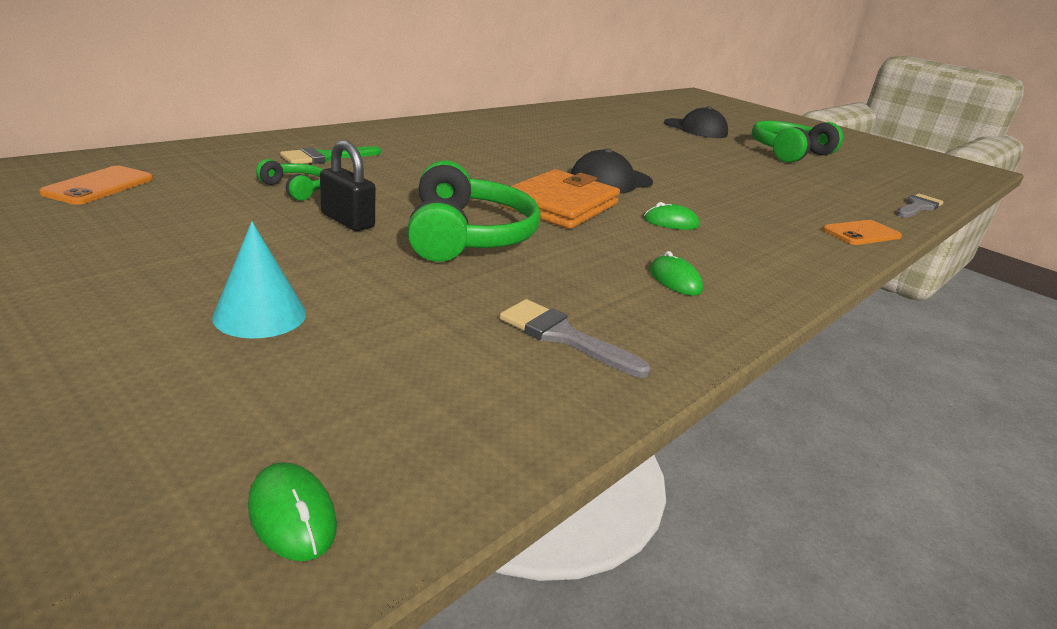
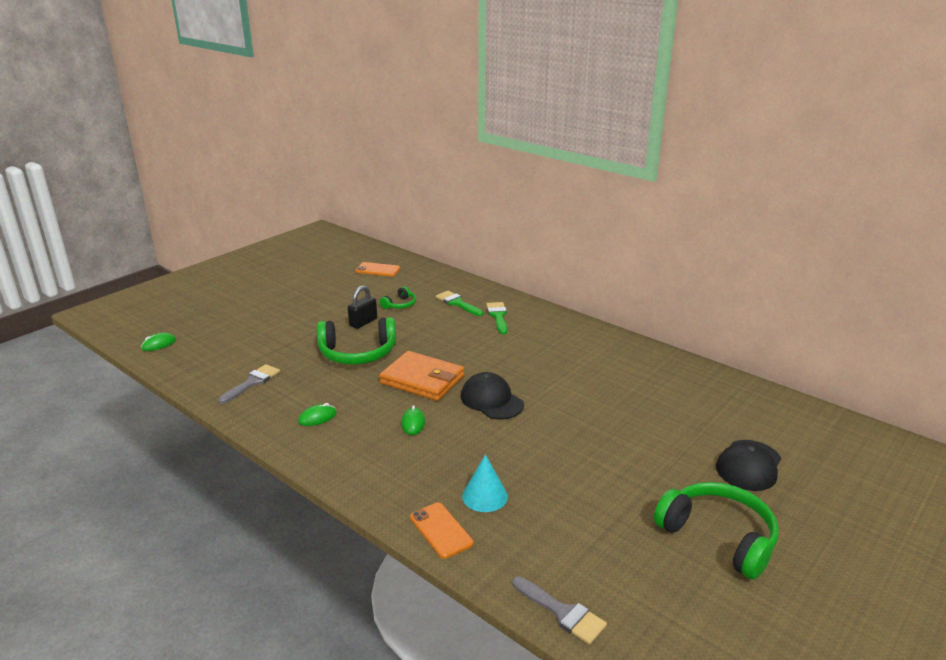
camera: 90 degrees right, 0 degrees up
turquoise cone [212,221,306,339] -> turquoise cone moved to [462,454,508,512]
none -> green brush [486,302,507,334]

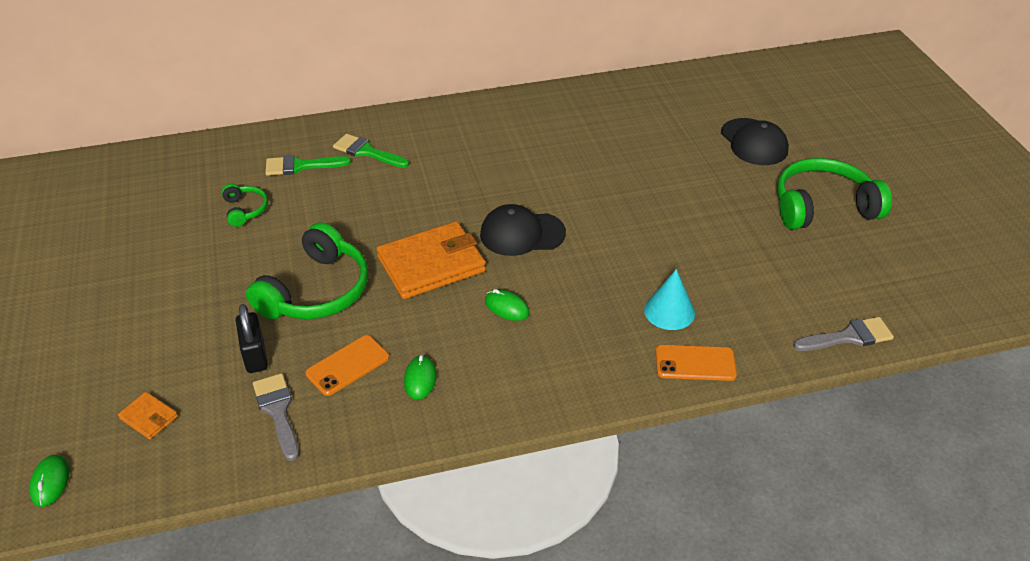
camera: 55 degrees left, 15 degrees up
black padlock [348,285,377,329] -> black padlock moved to [236,304,268,373]
orange phone [355,262,400,276] -> orange phone moved to [306,335,389,396]
none -> orange wallet [118,392,178,439]

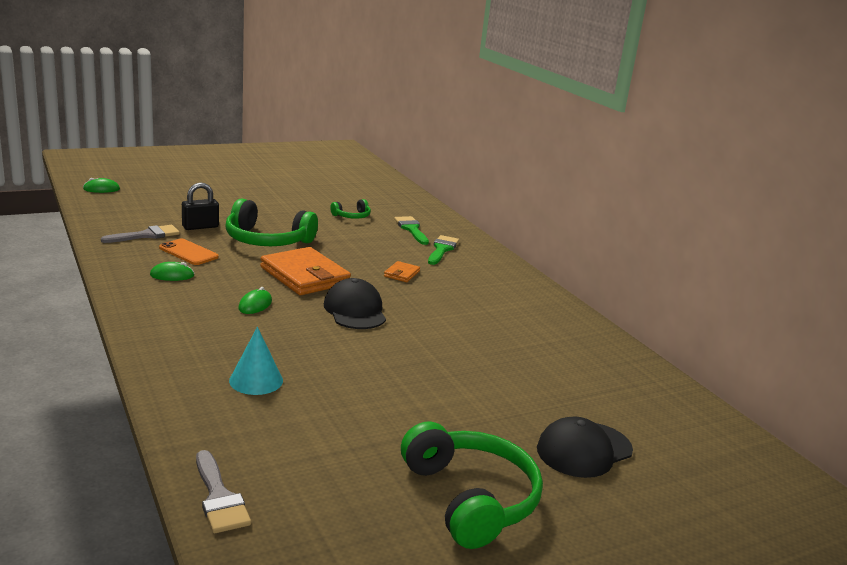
camera: 75 degrees right, 20 degrees down
orange wallet [118,392,178,439] -> orange wallet moved to [384,261,420,282]
orange phone [656,345,737,381] -> none

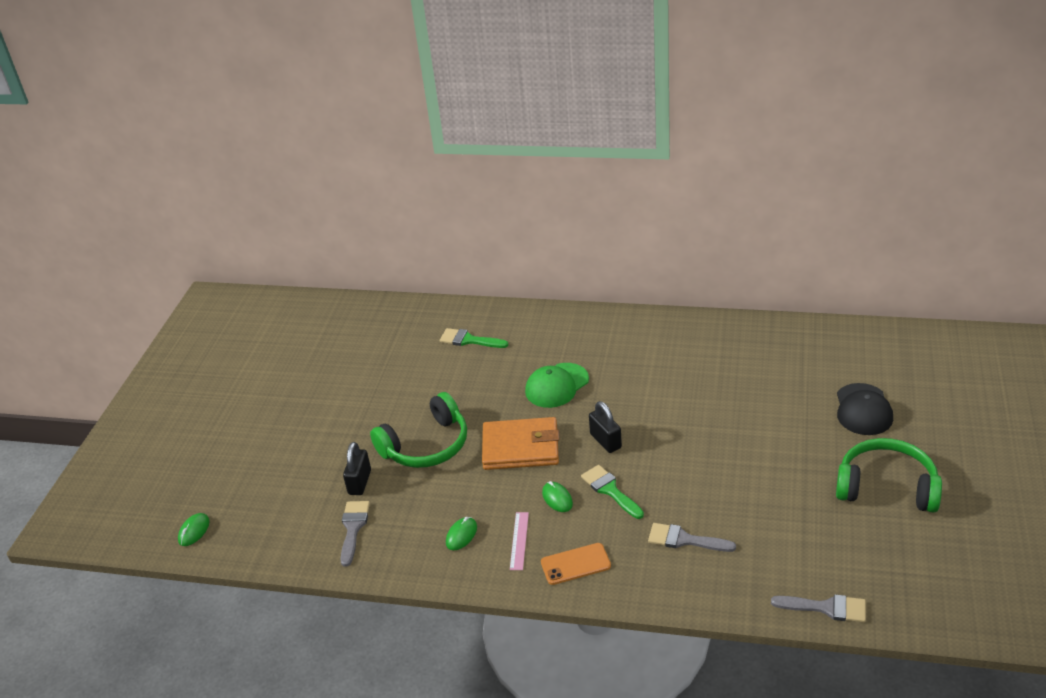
camera: 45 degrees left, 15 degrees up
orange phone [159,239,219,265] -> orange phone moved to [541,543,611,585]
turquoise cone [229,327,283,395] -> grey brush [648,523,736,552]
black cap [324,278,386,329] -> black padlock [589,401,622,453]
green headphones [330,199,371,219] -> none
orange wallet [384,261,420,282] -> green cap [525,363,589,408]
green brush [428,235,459,265] -> green brush moved to [581,465,644,519]
none -> pink ruler [510,512,529,570]

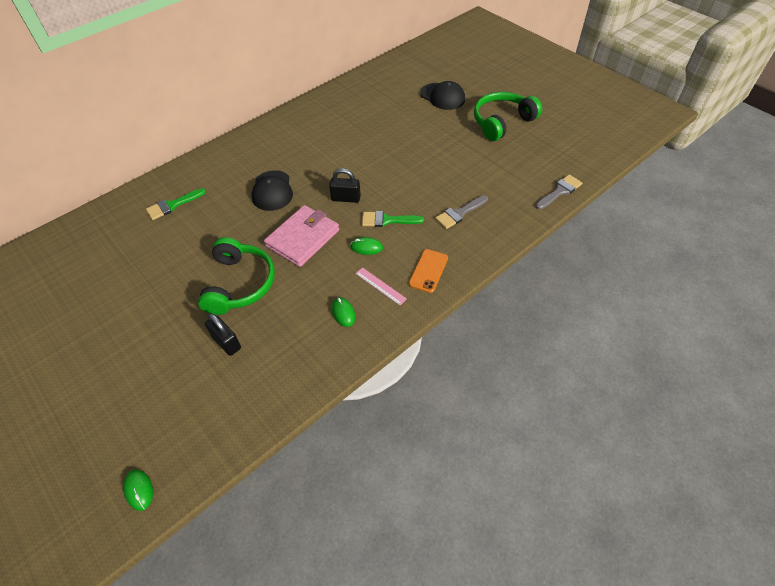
camera: 55 degrees left, 15 degrees up
grey brush [340,501,370,567] -> none
orange wallet [482,417,559,470] -> pink wallet [264,205,339,267]
green cap [525,363,589,408] -> black cap [251,170,293,211]

